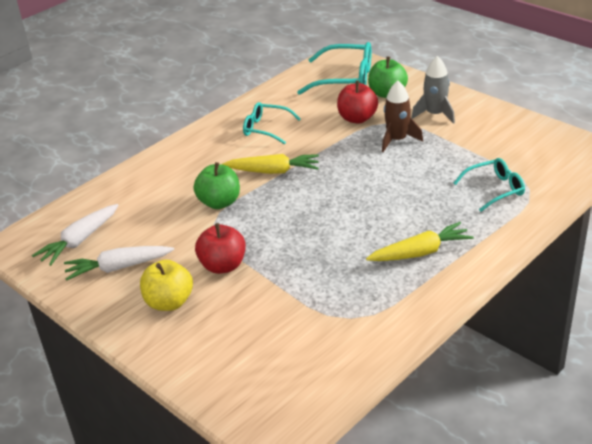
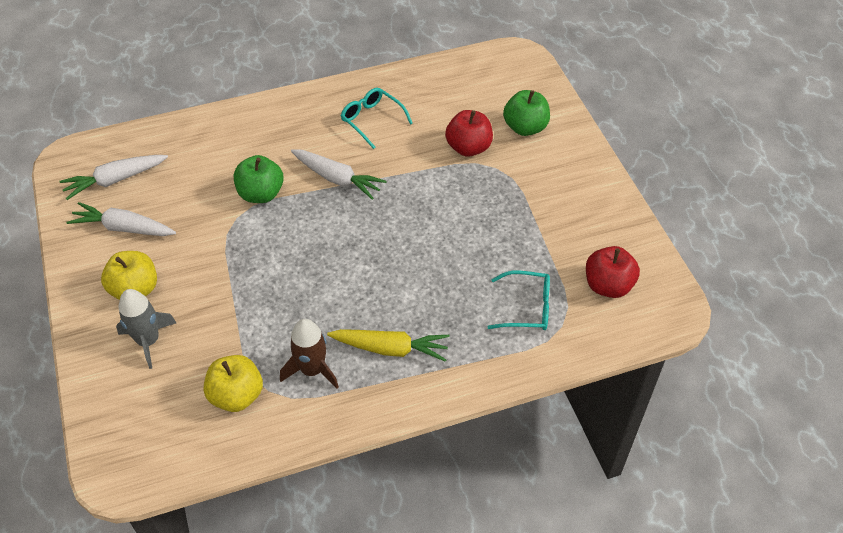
camera: 25 degrees right, 15 degrees up
red apple [195,223,246,274] -> red apple moved to [586,246,640,298]
yellow carrot [222,154,319,174] -> white carrot [291,149,387,200]
turquoise glasses [297,42,372,95] -> none
brown rocket [382,81,423,152] -> brown rocket moved to [280,319,339,389]
grey rocket [411,56,455,124] -> grey rocket moved to [116,289,176,369]
none -> yellow apple [204,355,263,412]

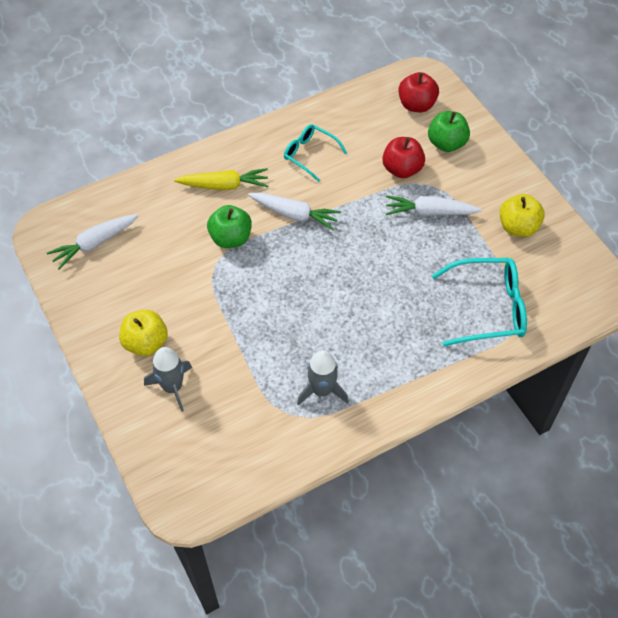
camera: 10 degrees left, 5 degrees up
white carrot [66,202,176,236] -> white carrot moved to [386,195,482,216]
yellow apple [204,355,263,412] -> yellow apple moved to [500,194,545,237]
brown rocket [280,319,339,389] -> grey rocket [297,350,349,405]
yellow carrot [327,329,450,362] -> yellow carrot moved to [174,168,268,190]
turquoise glasses [487,271,550,330] -> turquoise glasses [432,258,527,346], size x1.60
red apple [586,246,640,298] -> red apple moved to [398,72,439,112]

